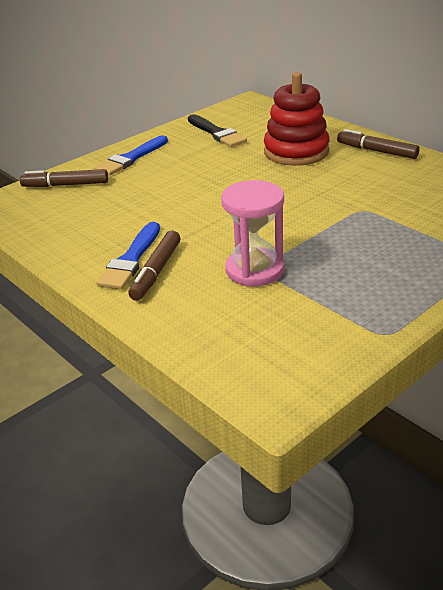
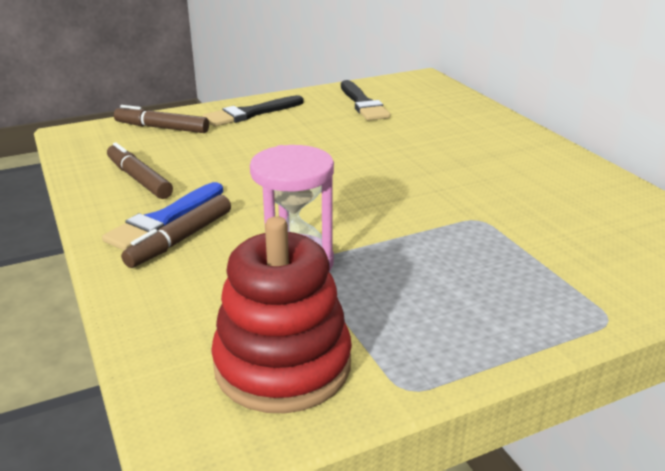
camera: 15 degrees right, 5 degrees down
blue brush [95,135,168,176] -> black brush [203,95,304,127]
red stacking toy [264,72,330,166] -> red stacking toy moved to [211,216,352,413]
brown marker [337,129,420,159] -> brown marker moved to [107,142,173,199]

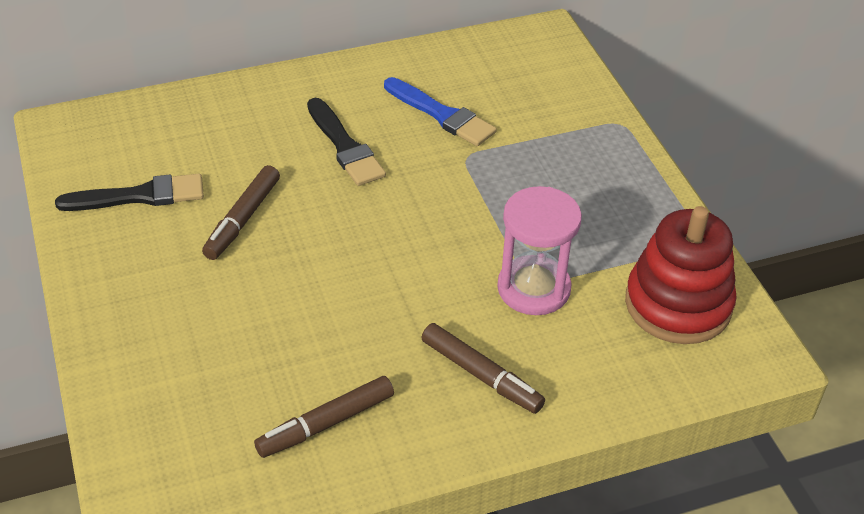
camera: 85 degrees left, 15 degrees up
blue brush [102,182,223,250] -> blue brush moved to [384,77,497,146]
brown marker [114,105,209,133] -> brown marker moved to [202,165,280,260]
black brush [203,95,304,127] -> black brush moved to [307,98,386,186]

